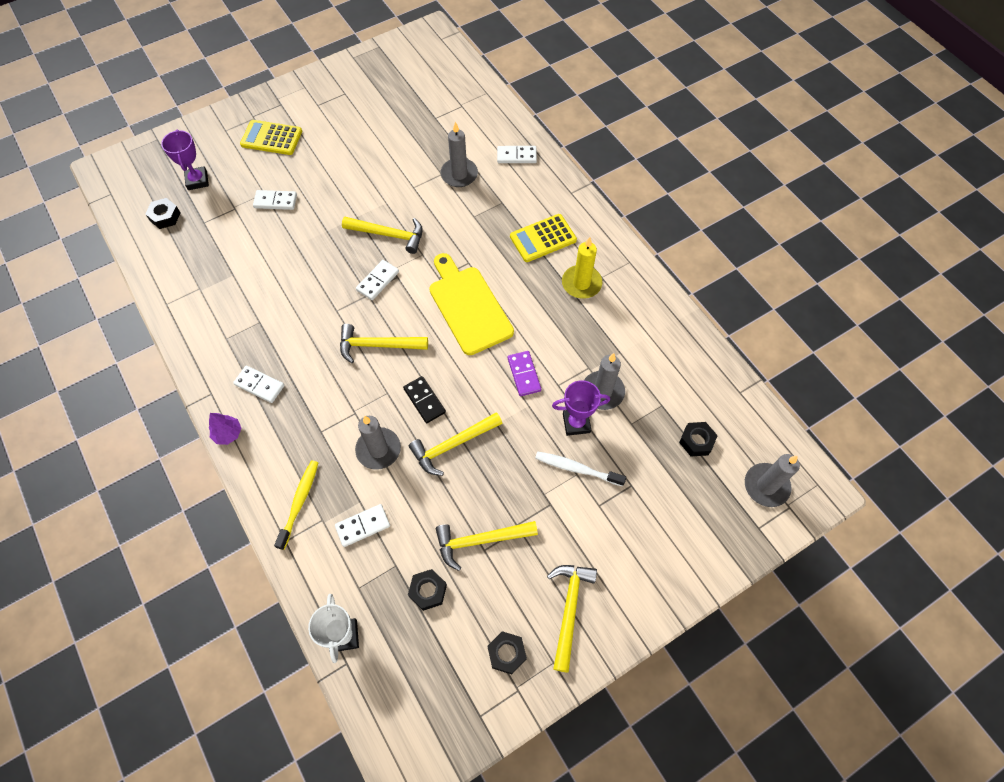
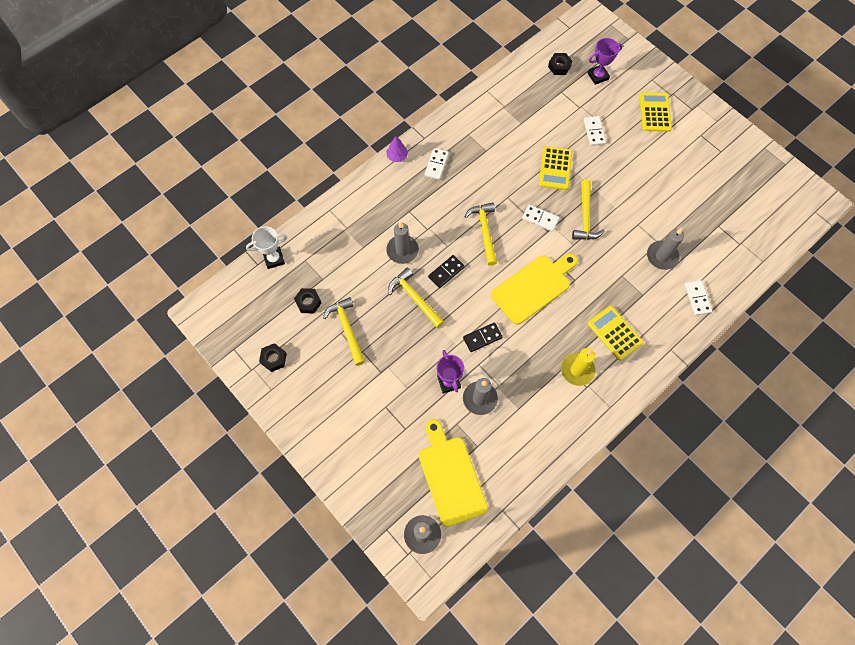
camera: 80 degrees right, 5 degrees up
yellow toothbrush [274,460,318,550] -> none
white domino [335,504,390,547] -> none
purple domino [508,351,541,396] -> black domino [463,322,503,352]
white toothbrush [535,451,626,486] -> none
yellow hammer [547,565,597,672] -> none
black nut [679,422,718,456] -> yellow cutting board [419,419,488,527]
none -> yellow calculator [539,146,572,190]

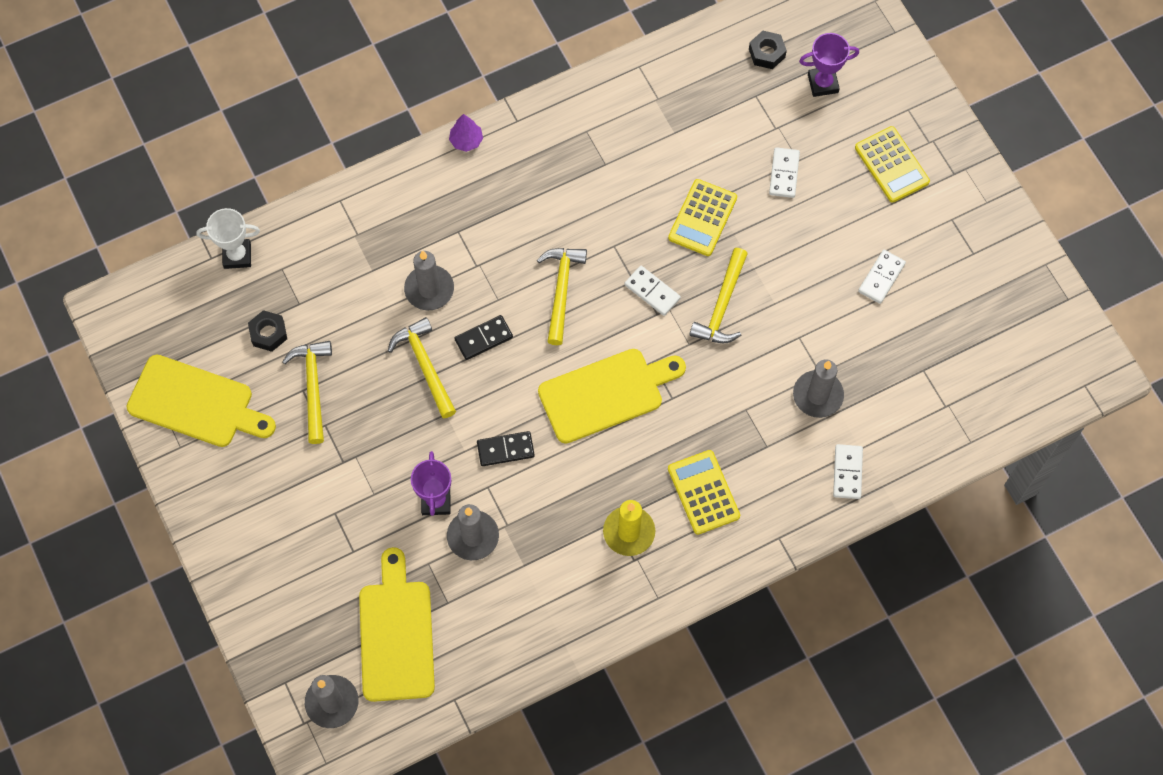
camera: 15 degrees right, 0 degrees up
black nut [259,343,287,372] -> yellow cutting board [126,355,276,447]
white domino [424,148,449,180] -> white domino moved to [858,250,906,304]
yellow calculator [639,92,672,132] -> yellow calculator turned 135 degrees clockwise [855,126,930,202]

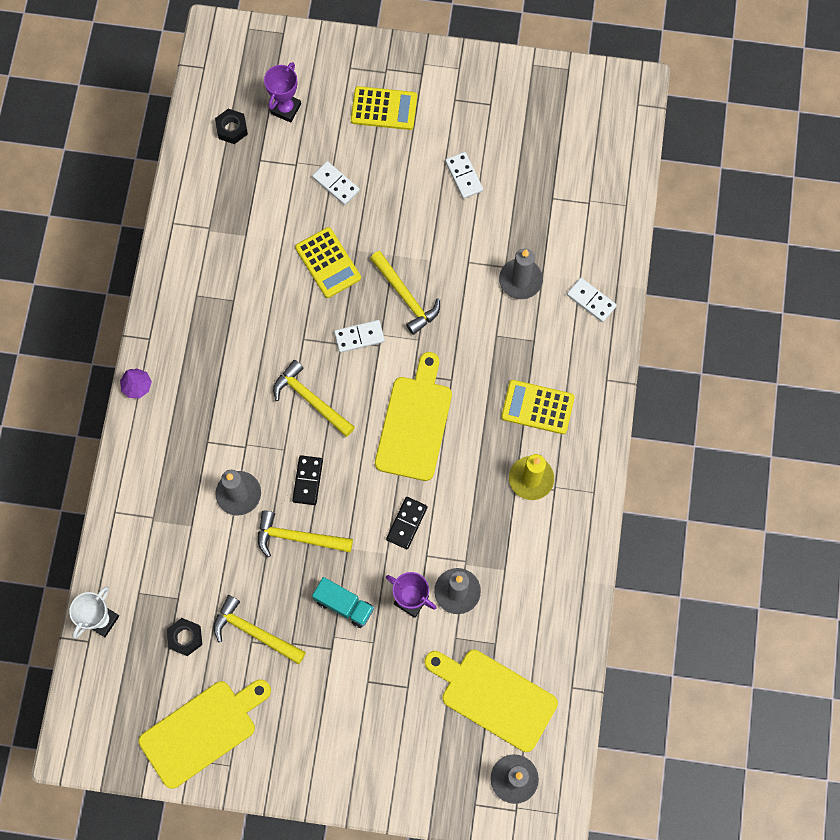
camera: 55 degrees left, 5 degrees up
none -> turquoise truck [312,577,374,628]

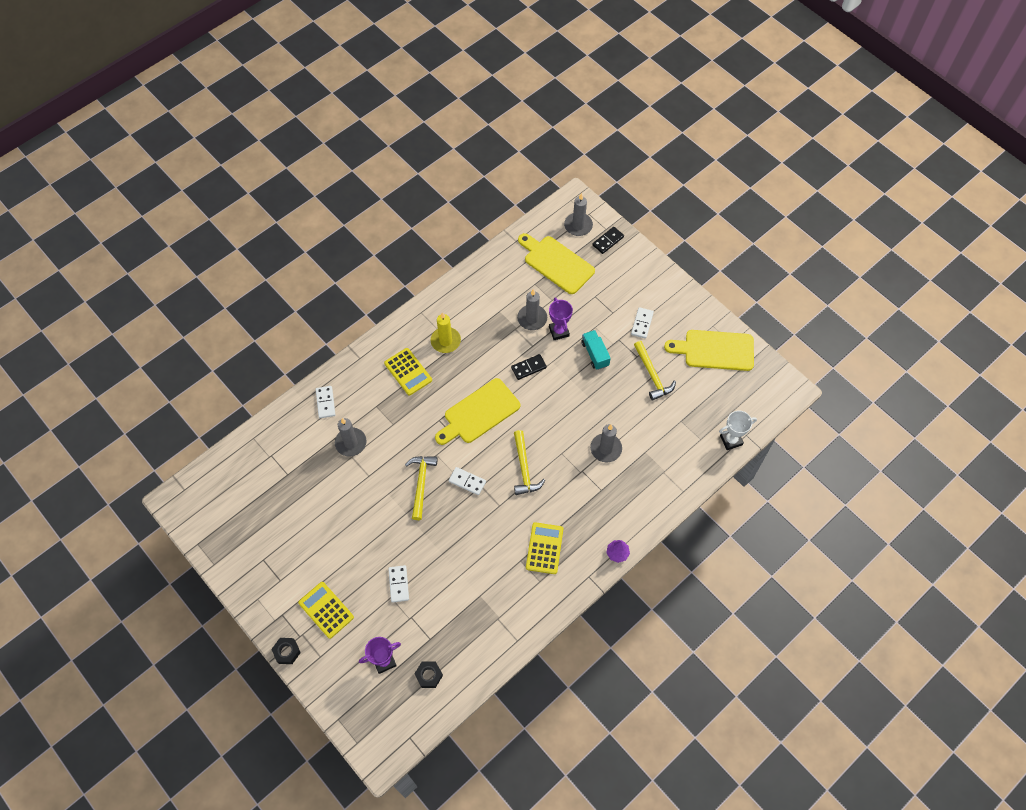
camera: 140 degrees left, 10 degrees down
black nut [167,618,202,656] -> black nut moved to [271,638,301,664]
yellow hammer [258,511,353,557] -> none
black domino [292,455,323,505] -> black domino moved to [592,227,624,254]
yellow calculator [295,227,361,298] -> yellow calculator moved to [526,522,563,574]
yellow cutting board [424,650,558,752] -> yellow cutting board turned 150 degrees clockwise [518,233,595,294]
white domino [445,152,483,199] -> white domino moved to [631,307,654,339]

